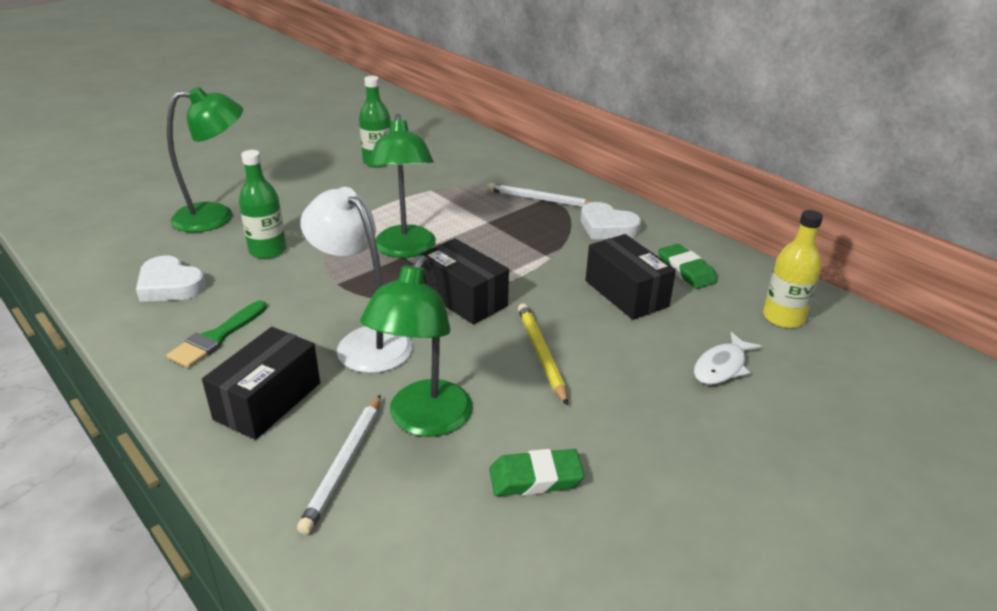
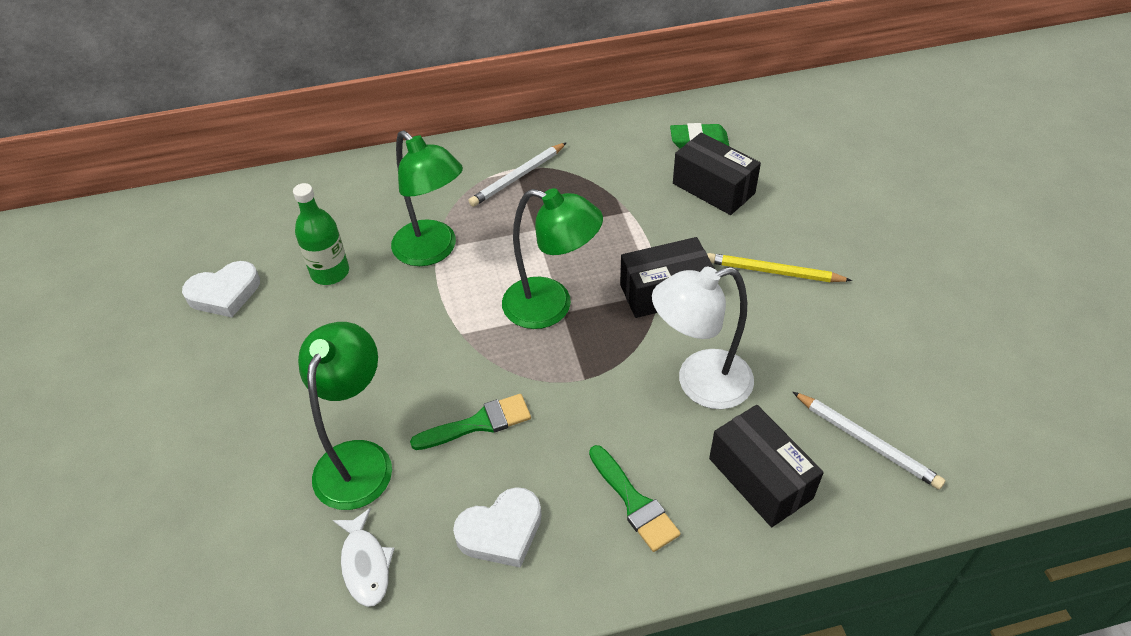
camera: 60 degrees left, 15 degrees up
green bottle [239,150,286,259] -> green brush [410,394,531,450]
green lamp [360,255,473,437] -> green lamp moved to [391,130,463,266]
green eraser [489,449,584,496] -> none
white heart [581,202,641,239] -> white heart moved to [182,261,260,317]
black box [585,234,676,320] -> black box turned 45 degrees clockwise [673,132,761,215]
white fish [694,332,762,385] -> white fish moved to [333,508,394,607]
yellow bottle [763,210,823,328] -> none

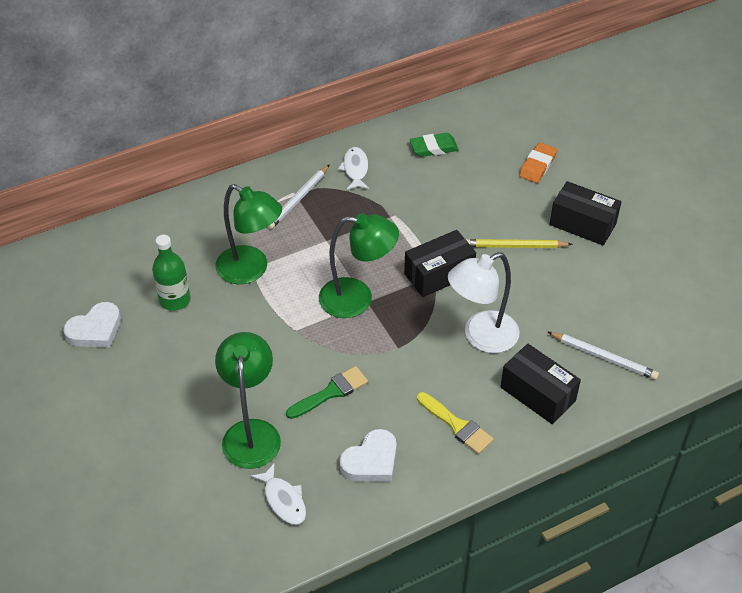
camera: 15 degrees left, 0 degrees up
green brush [589,445,681,552] -> yellow brush [417,392,494,454]
black box [673,132,761,215] -> black box moved to [549,181,622,246]
none -> white fish [338,147,369,190]
none -> orange eraser [519,142,557,183]

